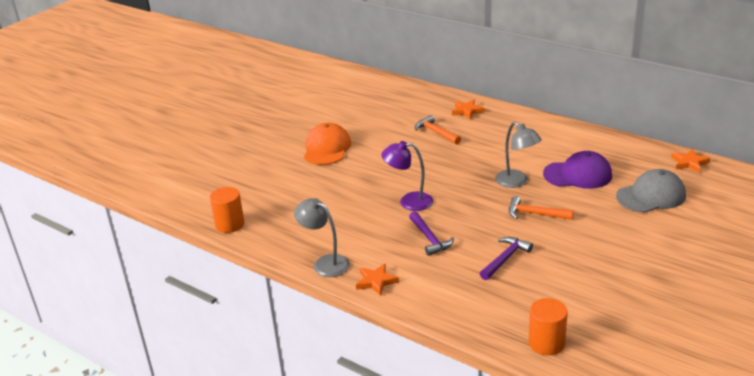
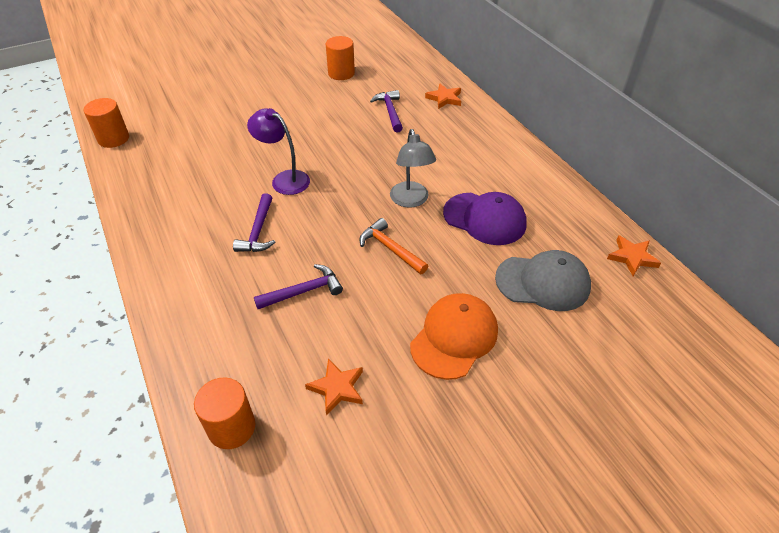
camera: 25 degrees right, 15 degrees up
grey lamp [294,198,350,277] -> none
orange cap [304,123,351,165] -> orange cap moved to [410,293,498,380]
orange star [356,263,399,296] -> orange star moved to [305,358,363,416]
orange hammer [415,115,461,144] -> purple hammer [370,90,403,133]
none -> orange cylinder [326,36,355,80]

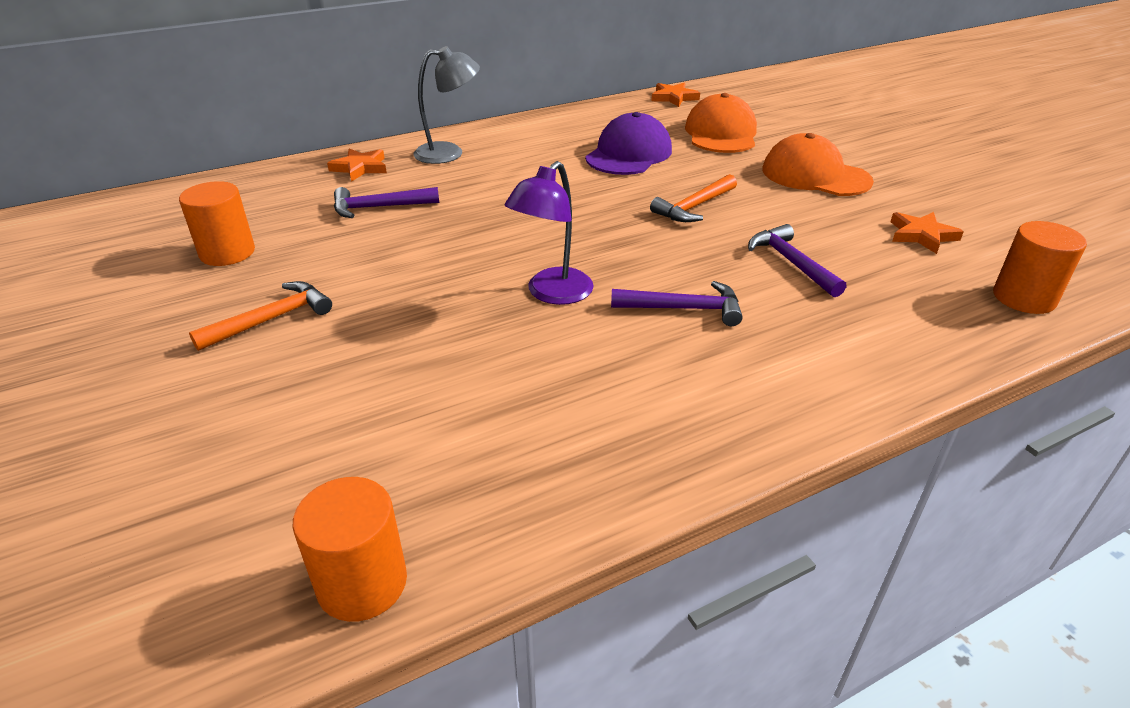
camera: 90 degrees left, 10 degrees down
grey lamp [390,129,436,208] -> grey lamp moved to [413,46,480,164]
grey cap [495,250,591,311] -> orange cap [685,93,757,153]
none -> orange hammer [189,281,332,351]

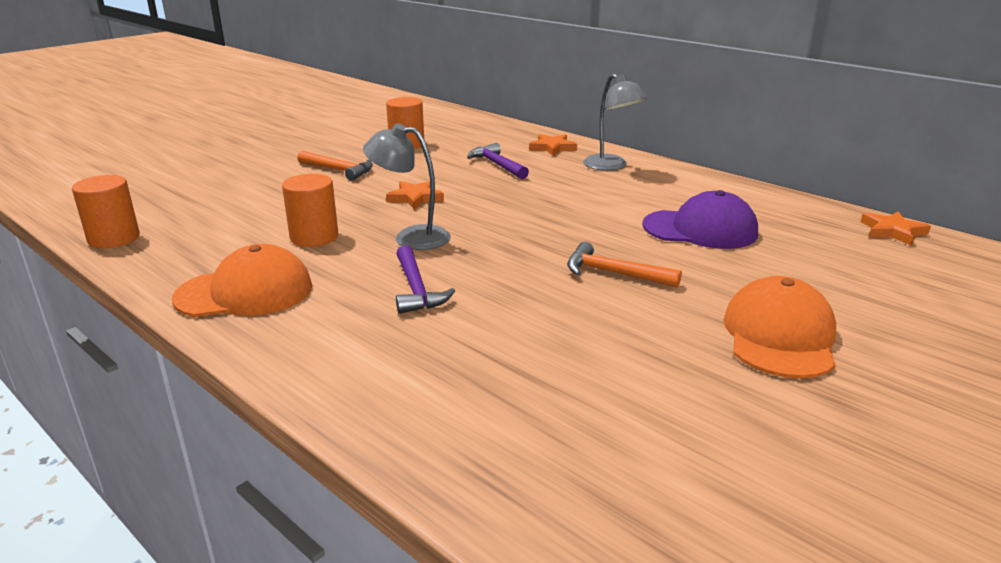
camera: 70 degrees right, 10 degrees down
purple lamp [505,161,594,305] -> grey lamp [363,123,451,250]
orange cap [685,93,757,153] -> orange cap moved to [172,244,312,317]
purple hammer [748,224,846,297] -> none
orange star [890,212,964,254] -> orange star moved to [386,181,444,210]
orange cylinder [993,221,1087,314] -> orange cylinder moved to [282,174,338,247]

